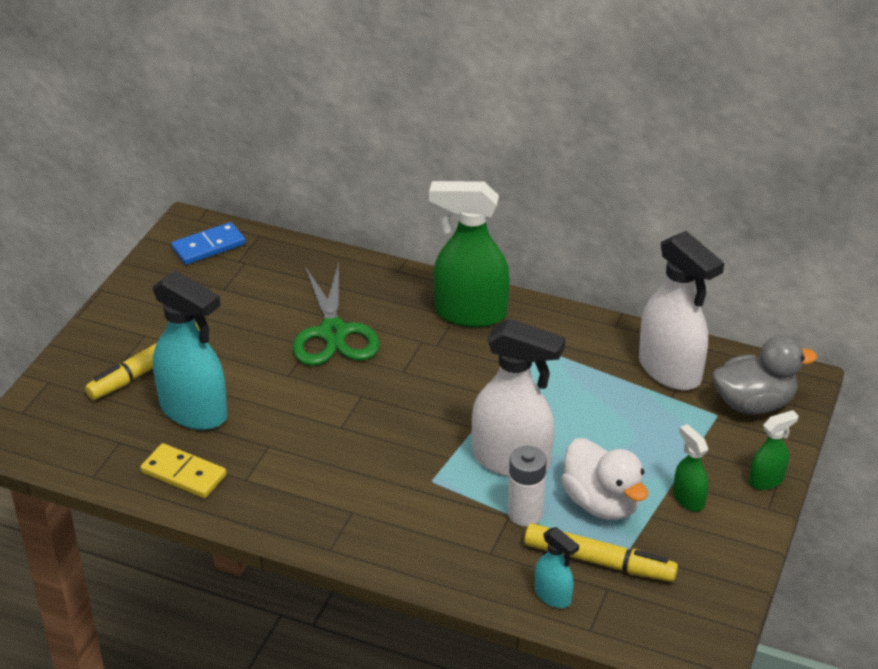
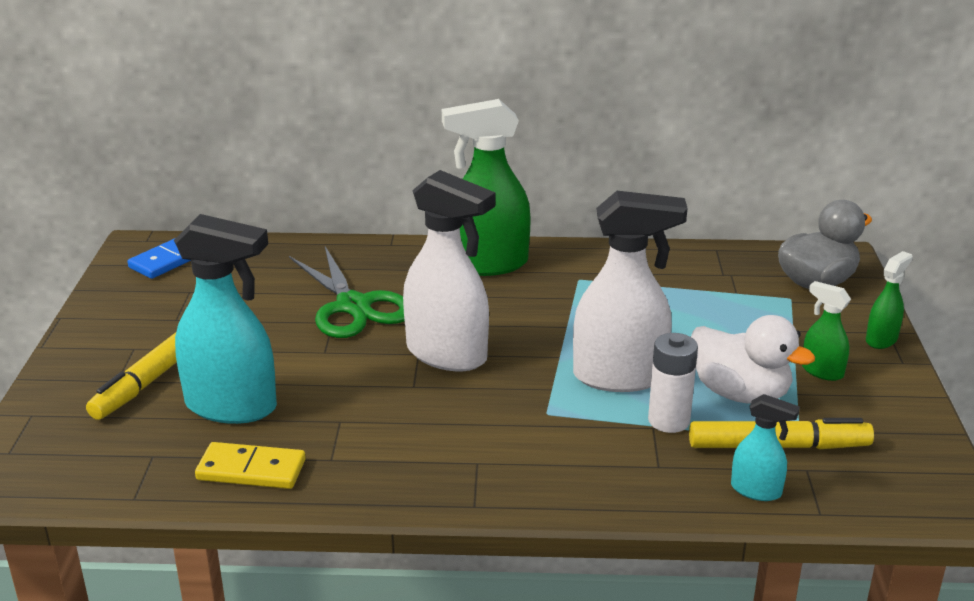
camera: 20 degrees left, 10 degrees down
white spray bottle [639,231,724,390] -> white spray bottle moved to [403,170,495,371]

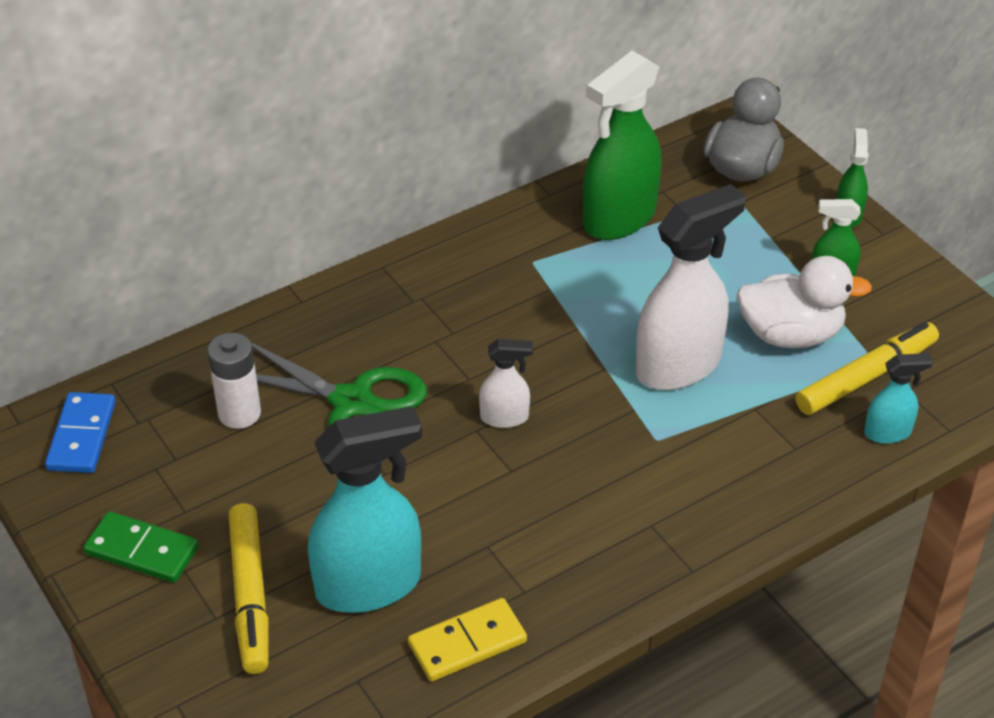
camera: 35 degrees left, 15 degrees up
white spray bottle [403,170,495,371] -> white spray bottle [479,339,533,428], size x0.49
green spray bottle [442,99,531,276] -> green spray bottle moved to [583,50,662,240]
white battery [648,333,698,433] -> white battery moved to [208,333,261,429]
none -> green domino [83,511,199,583]

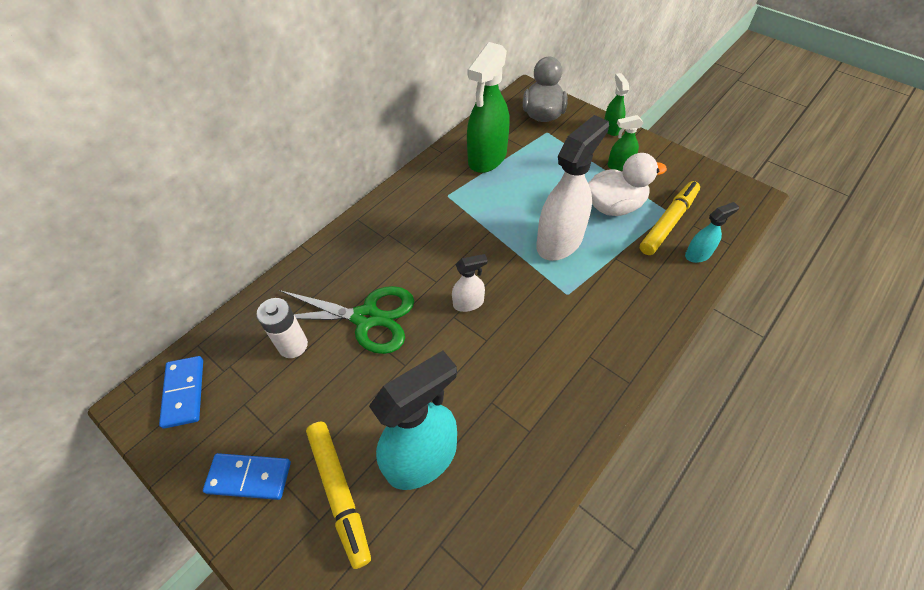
camera: 15 degrees left, 10 degrees up
green domino [83,511,199,583] -> blue domino [203,453,291,500]
yellow domino [408,598,527,681] -> none

